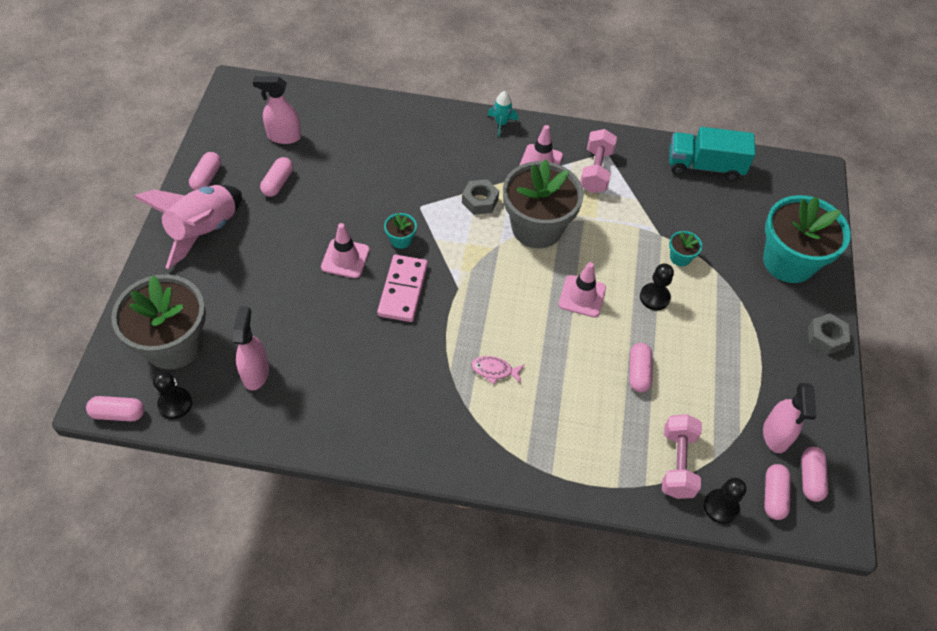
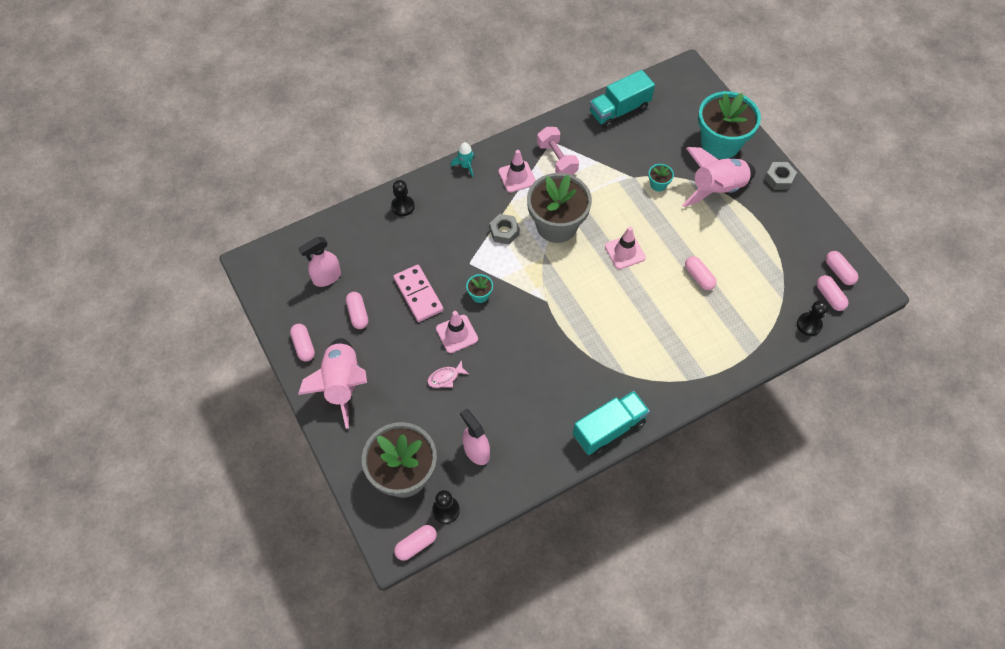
camera: 35 degrees left, 5 degrees up
pink domino [377,255,428,322] -> pink domino moved to [393,265,444,322]
pink fish [471,356,525,384] -> pink fish moved to [427,360,469,388]
black pawn [640,264,674,310] -> black pawn moved to [391,180,415,216]
pink dumbbell [662,414,702,499] -> none
pink spray bottle [763,383,817,453] -> none
none -> turquoise truck [573,391,650,455]
none -> pink rocket [682,147,756,207]

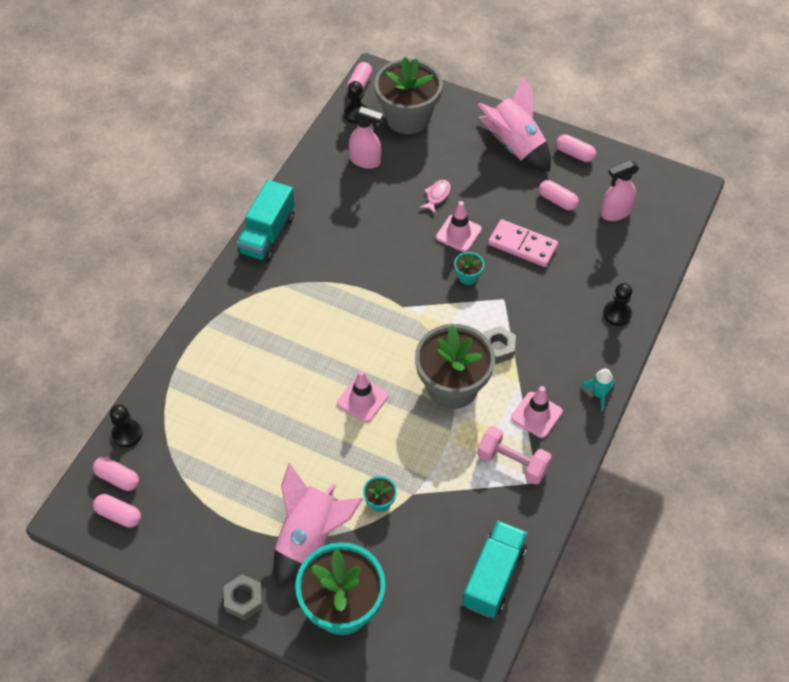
camera: 145 degrees right, 5 degrees down
pink spray bottle [298,237,341,287] -> pink spray bottle turned 135 degrees counterclockwise [601,160,639,221]
pink capsule [685,256,717,290] -> none

